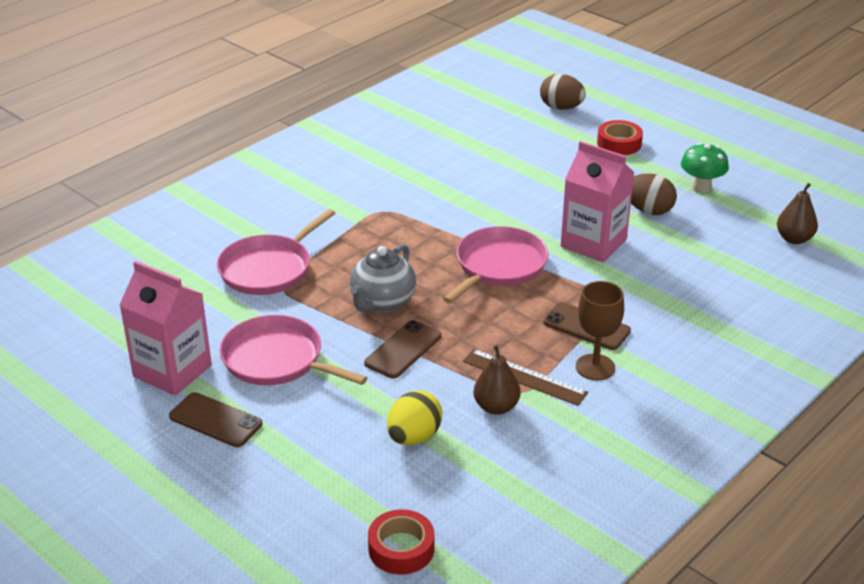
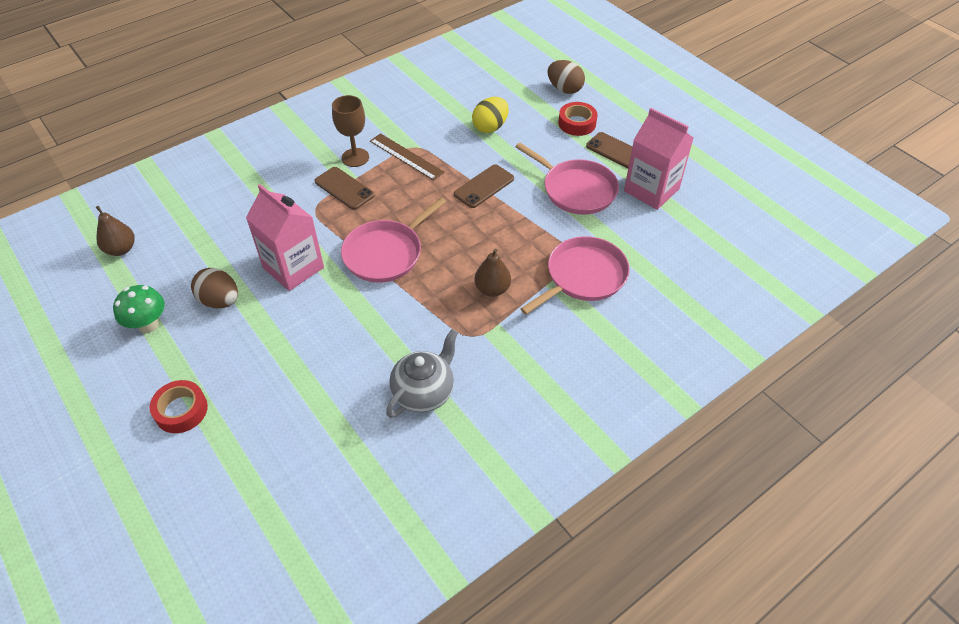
camera: 170 degrees left, 15 degrees up
grey teapot [350,244,416,312] -> grey teapot moved to [386,329,458,418]
red tape [368,509,434,574] -> red tape moved to [558,102,598,136]
brown pear [473,345,521,415] -> brown pear moved to [474,249,511,297]
brown egg [540,74,586,110] -> brown egg moved to [547,60,585,94]

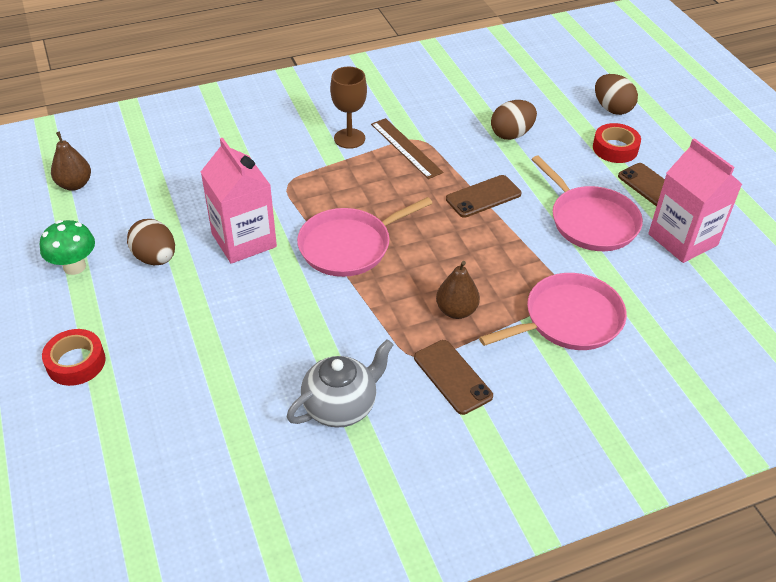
camera: 15 degrees right, 5 degrees down
brown phone [315,167,375,210] -> brown phone moved to [414,340,493,415]
yellow egg [472,97,509,133] -> brown egg [491,100,537,140]

